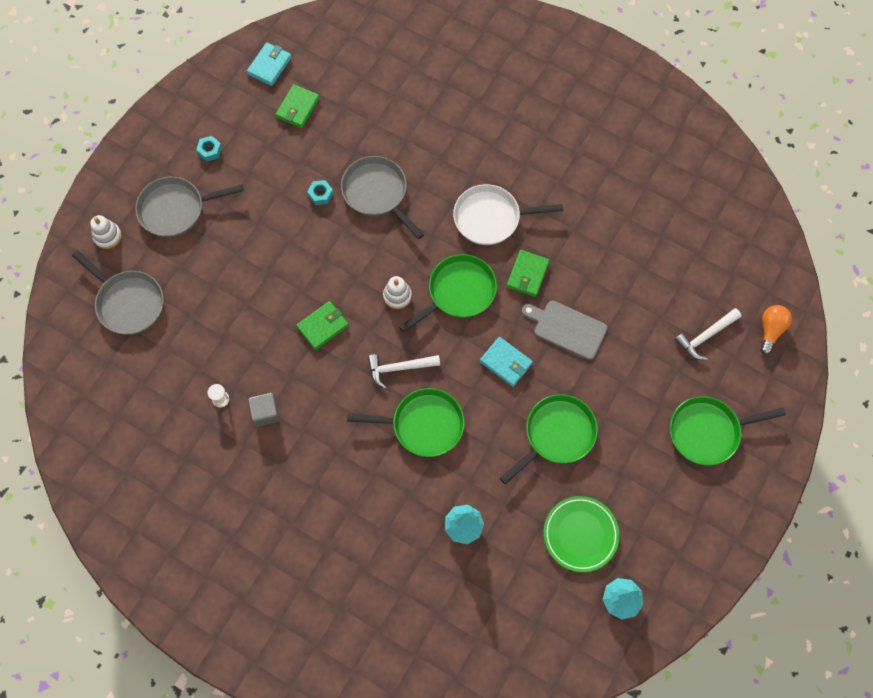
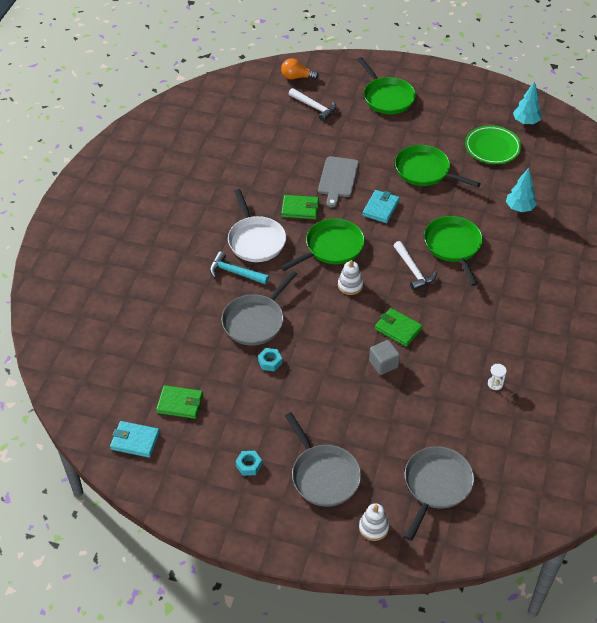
camera: 105 degrees left, 20 degrees down
grey cube [248,393,280,427] -> grey cube moved to [369,340,400,375]
green pan [399,254,497,333] -> green pan turned 105 degrees clockwise [281,218,365,271]
none -> turquoise hammer [210,251,269,284]

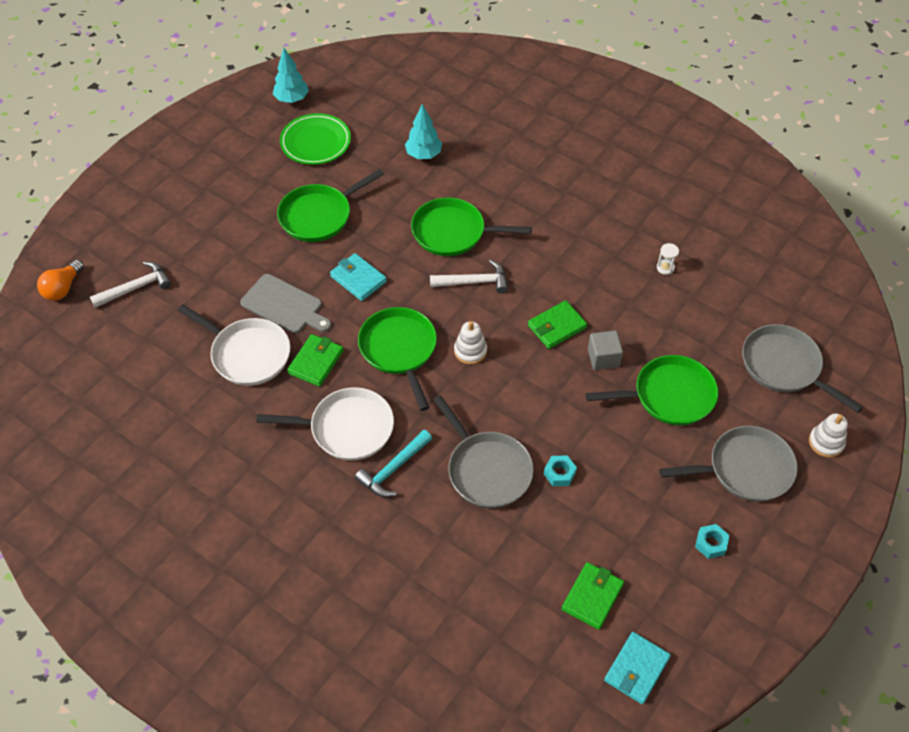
camera: 70 degrees left, 5 degrees up
green pan [357,57,416,114] -> green pan moved to [585,355,718,425]
none -> white pan [178,304,290,386]

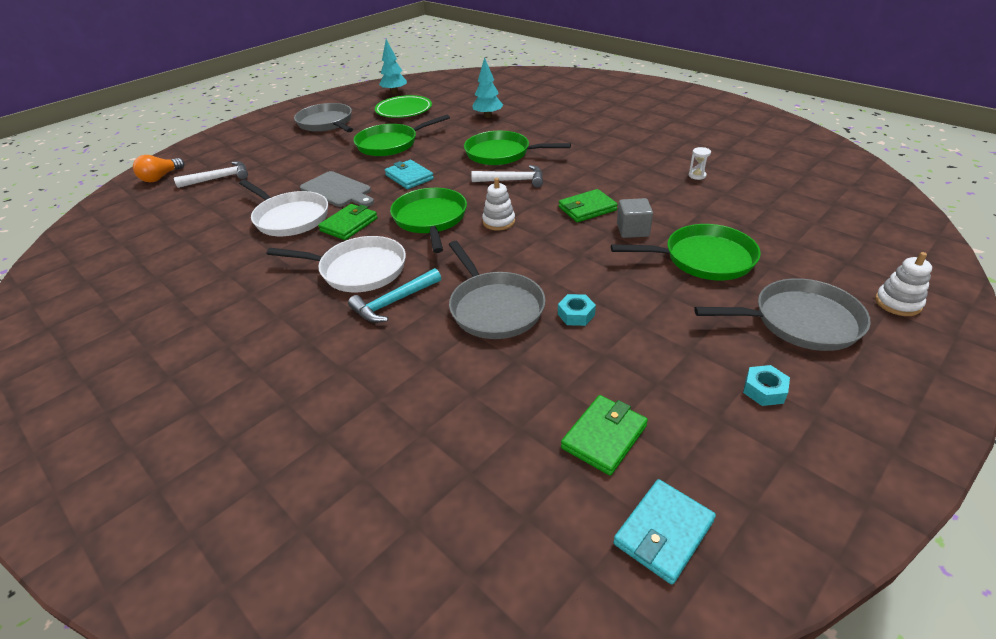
camera: 10 degrees right, 15 degrees down
grey pan [742,324,863,413] -> grey pan moved to [294,103,353,132]

